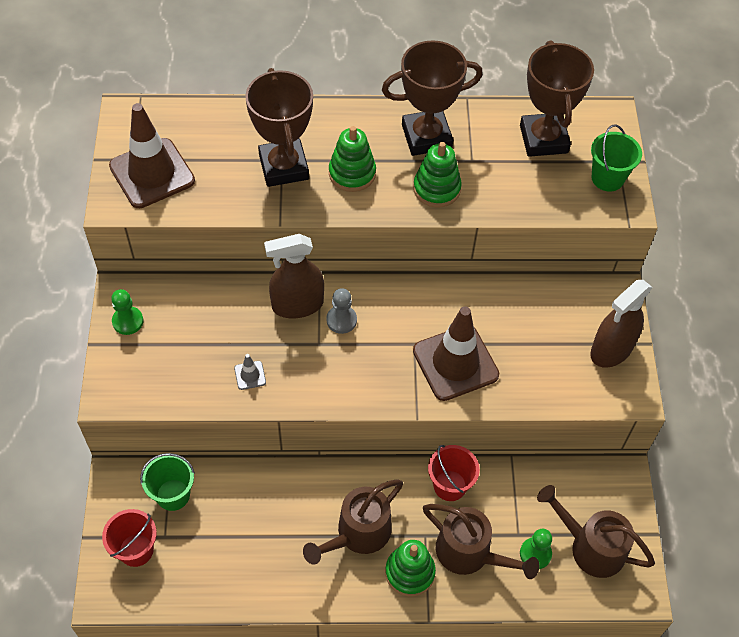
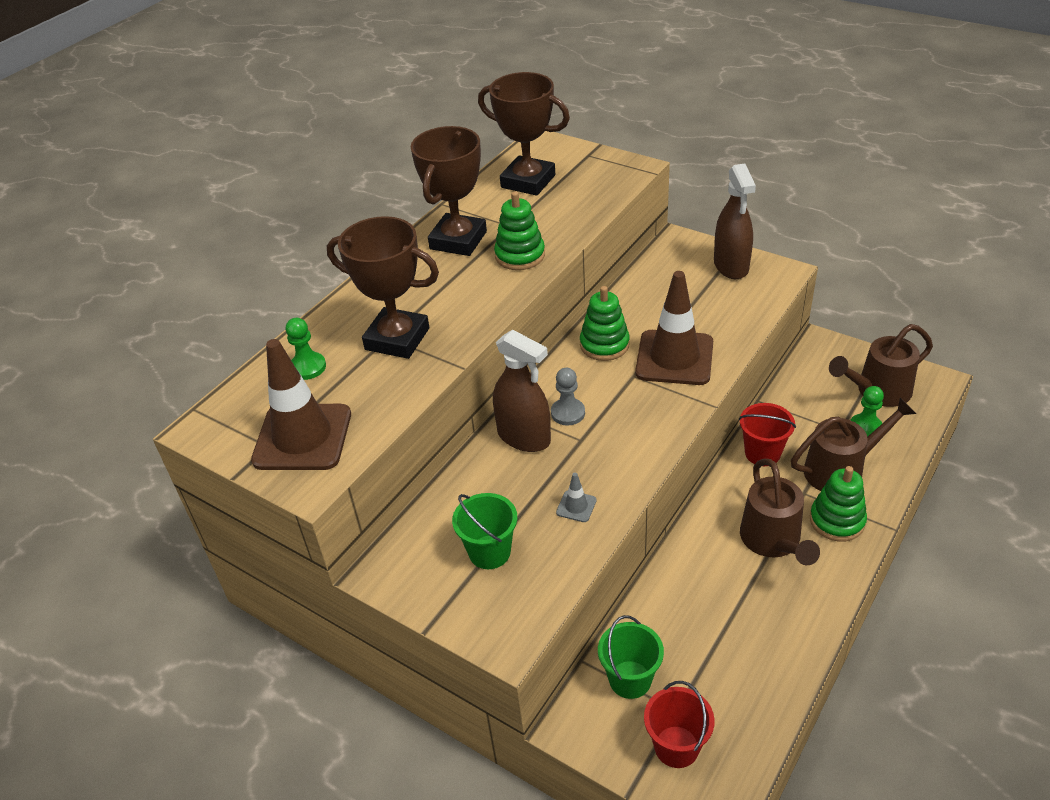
camera: 50 degrees left, 15 degrees down
green pawn [111,289,143,335] -> green pawn moved to [286,318,326,380]
brown spray bottle [264,234,324,318] -> brown spray bottle turned 75 degrees counterclockwise [493,330,551,452]
green stacking toy [329,126,376,192] -> green stacking toy moved to [580,286,630,361]
green bucket [591,124,642,191] -> green bucket moved to [452,493,517,569]

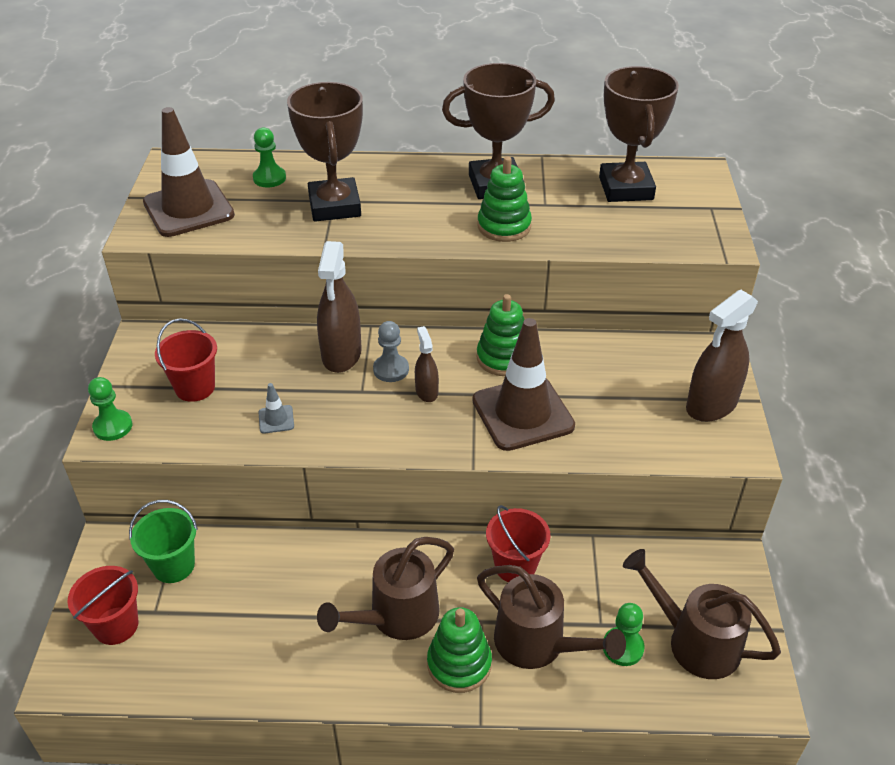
camera: 55 degrees right, 0 degrees up
green bucket [452,493,517,569] -> red bucket [155,318,217,402]
none -> green pawn [88,377,133,441]
none -> brown spray bottle [415,326,439,402]

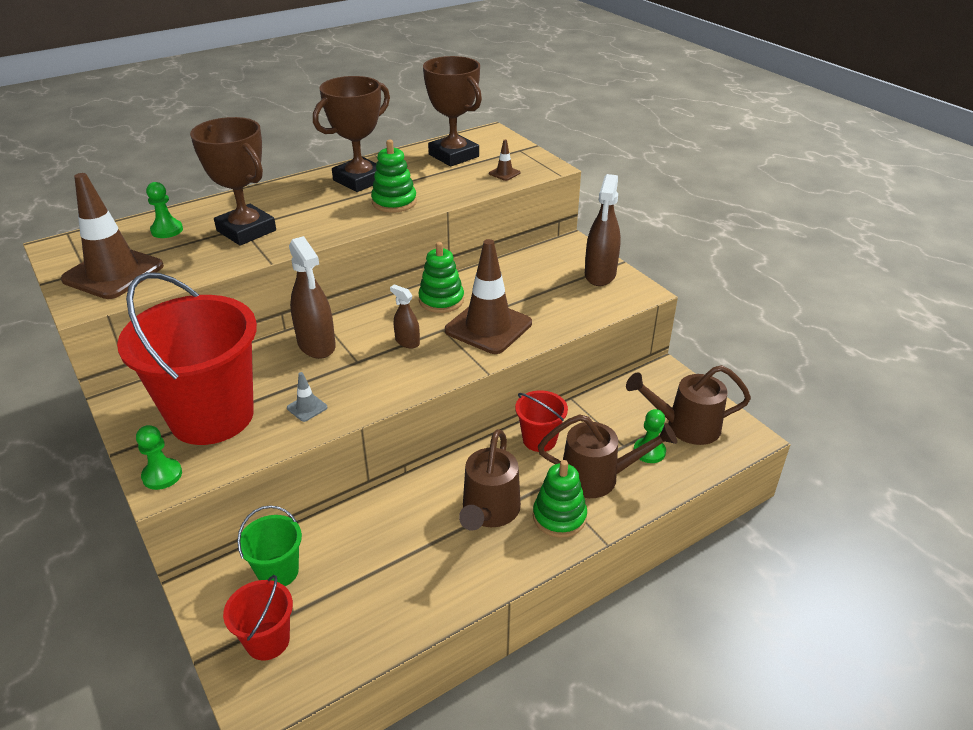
camera: 35 degrees left, 5 degrees down
red bucket [155,318,217,402] -> red bucket [117,272,257,445], size x2.15
grey pawn [373,321,409,382] -> none
none -> brown traffic cone [489,140,520,181]

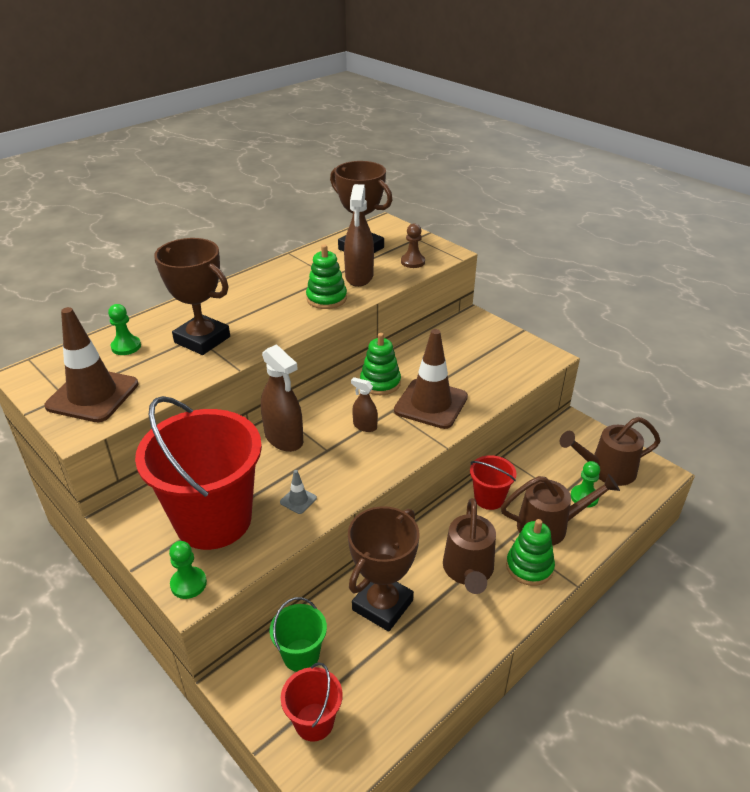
camera: 10 degrees left, 0 degrees up
brown trophy [313,76,390,192] -> brown trophy moved to [348,506,419,632]
brown traffic cone [489,140,520,181] -> brown pawn [401,223,425,268]
brown spray bottle [585,174,621,286] -> brown spray bottle moved to [344,184,374,287]

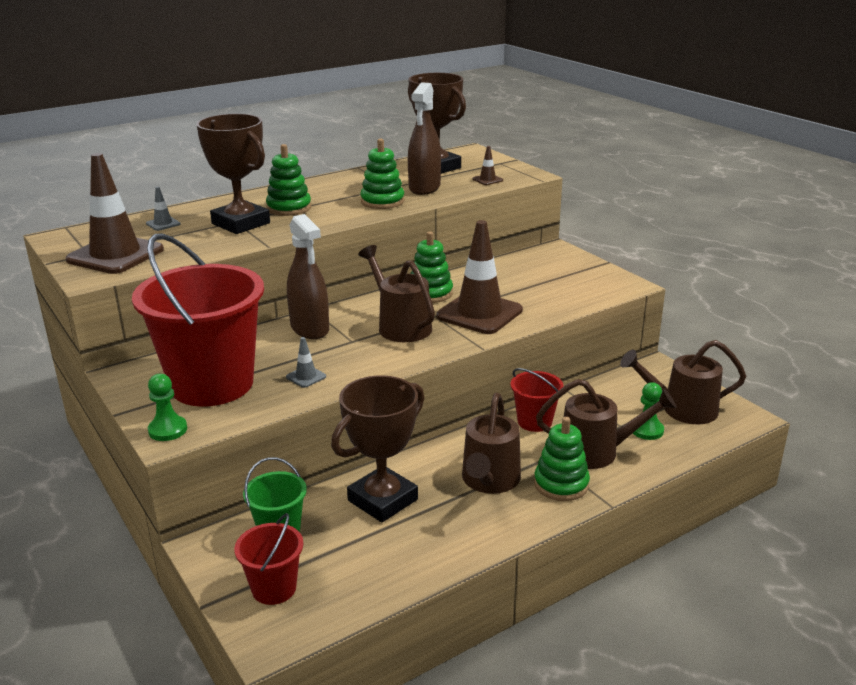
camera: 10 degrees right, 10 degrees down
green pawn [108,304,141,355] -> grey traffic cone [146,187,180,231]
brown spray bottle [351,377,378,432] -> brown watering can [358,245,435,342]
brown pawn [401,223,425,268] -> brown traffic cone [472,146,503,185]
none -> green stacking toy [266,144,311,216]

